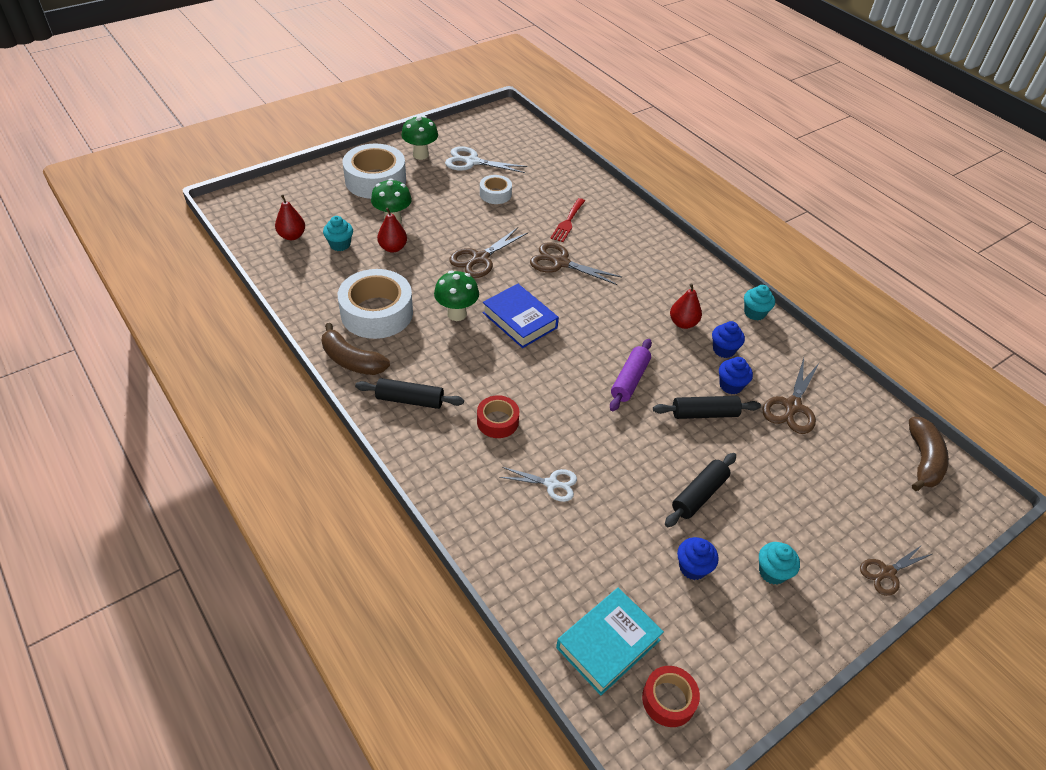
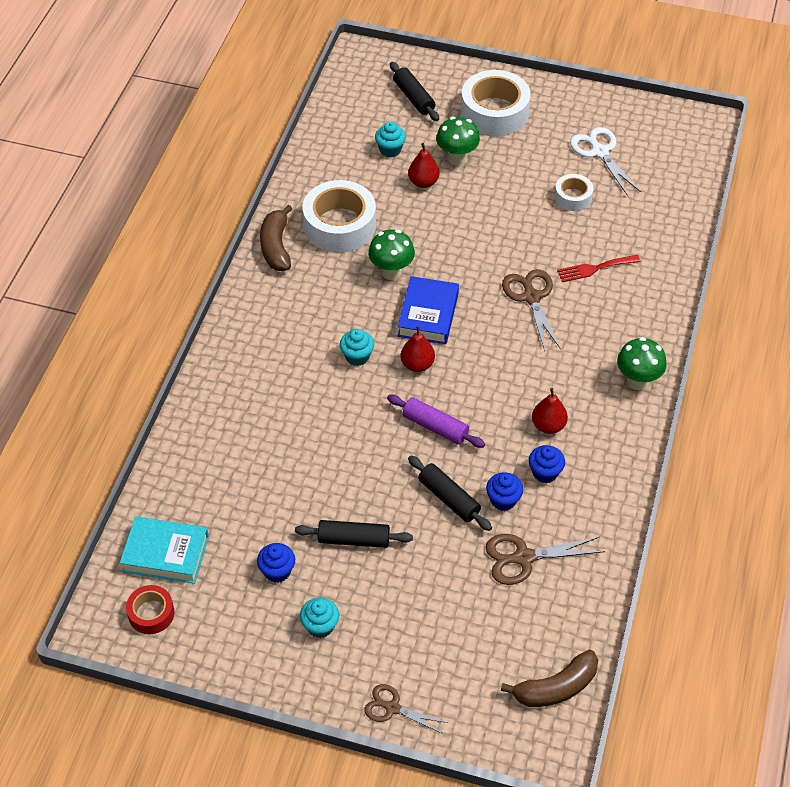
camera: 55 degrees right, 5 degrees up
red pear [275,195,305,240] -> red pear moved to [401,326,435,372]
black rolling pin [355,378,464,409] -> black rolling pin moved to [390,62,439,121]
green mushroom [401,116,438,160] -> green mushroom moved to [617,337,667,390]
brown scissors [449,227,528,278] -> none
red tape [477,395,519,438] -> none
white scissors [499,467,577,502] -> none
purple rolling pin [610,339,652,411] -> purple rolling pin turned 45 degrees clockwise [387,395,485,448]
turquoise cupcake [744,285,775,320] -> turquoise cupcake moved to [340,329,374,366]

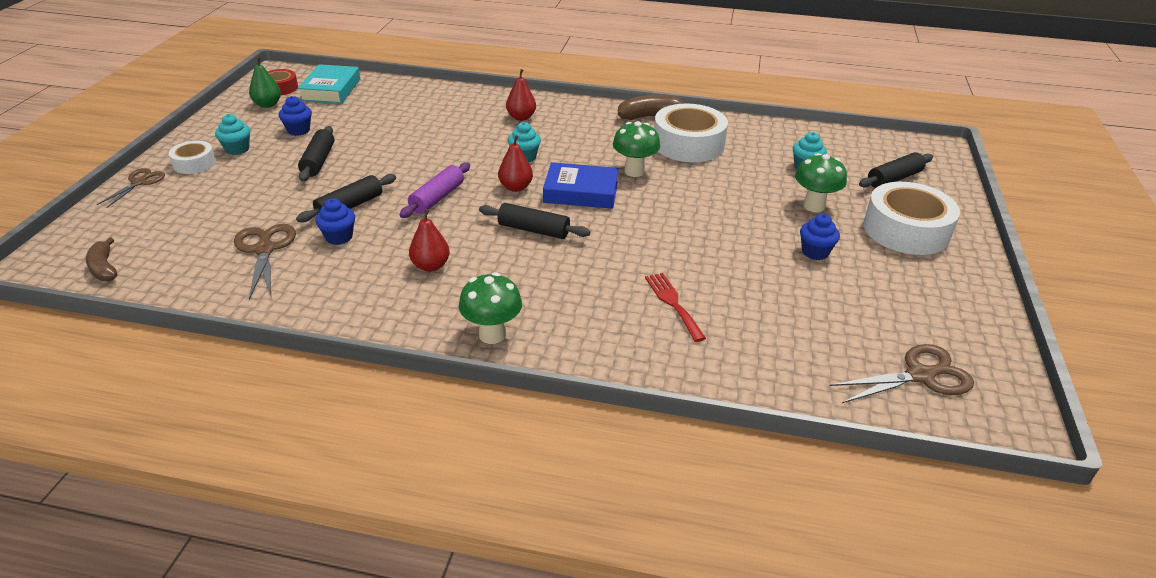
camera: 85 degrees right, 15 degrees down
red pear [408,143,439,188] -> red pear moved to [506,69,536,121]
brown banana [501,649,598,707] -> brown banana [86,237,117,281], size x0.66
brown scissors [502,269,561,351] -> brown scissors moved to [830,344,974,403]
blue cupcake [529,445,565,483] -> blue cupcake moved to [800,214,840,260]
white tape [554,174,593,211] -> white tape moved to [169,141,216,174]
white scissors [570,127,641,196] -> none
none -> green pear [249,57,281,108]
none -> black rolling pin [479,203,590,239]

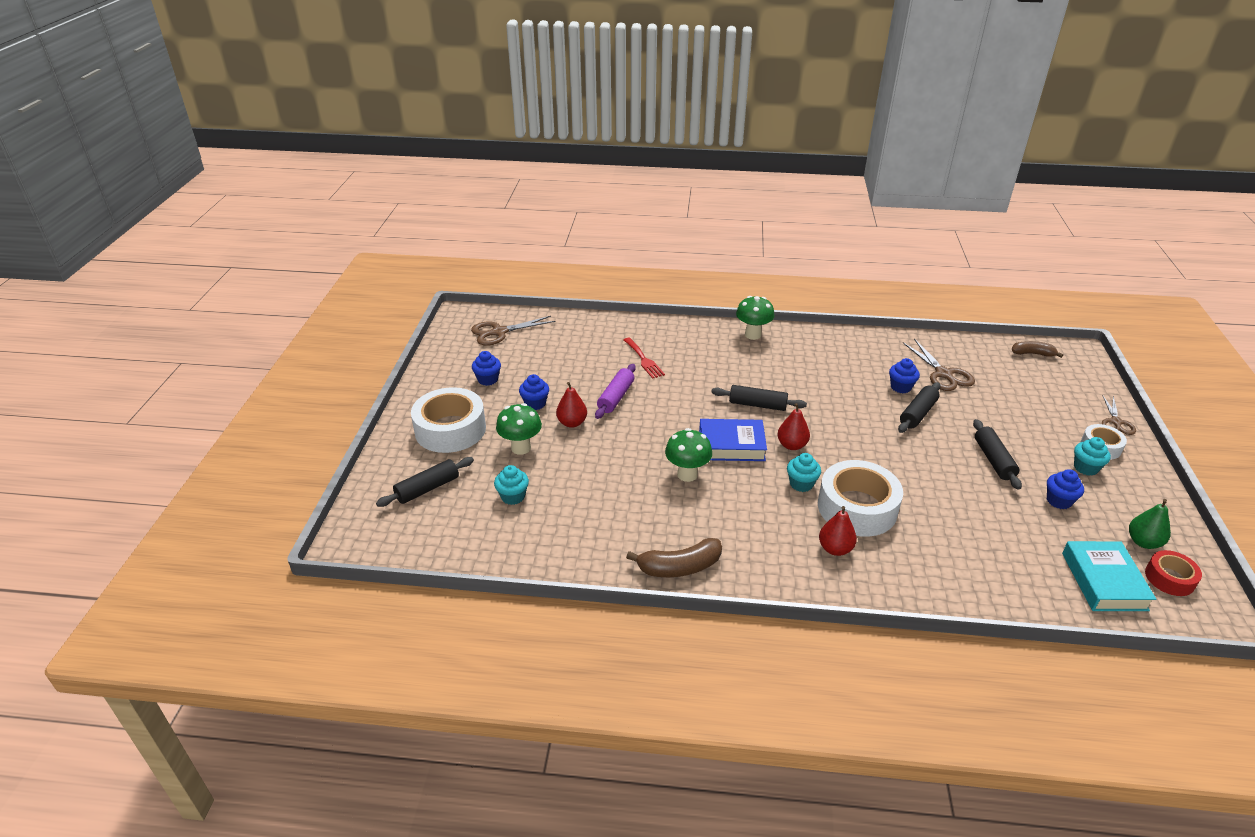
camera: 175 degrees right, 0 degrees up
brown banana [86,237,117,281] -> brown banana turned 45 degrees counterclockwise [1012,341,1063,358]
purple rolling pin [400,163,470,218] -> purple rolling pin moved to [595,364,636,419]
red pear [409,209,450,272] -> red pear moved to [556,382,587,428]
white tape [654,104,728,162] -> white tape moved to [818,460,903,537]
none -> blue cupcake [472,351,501,386]

